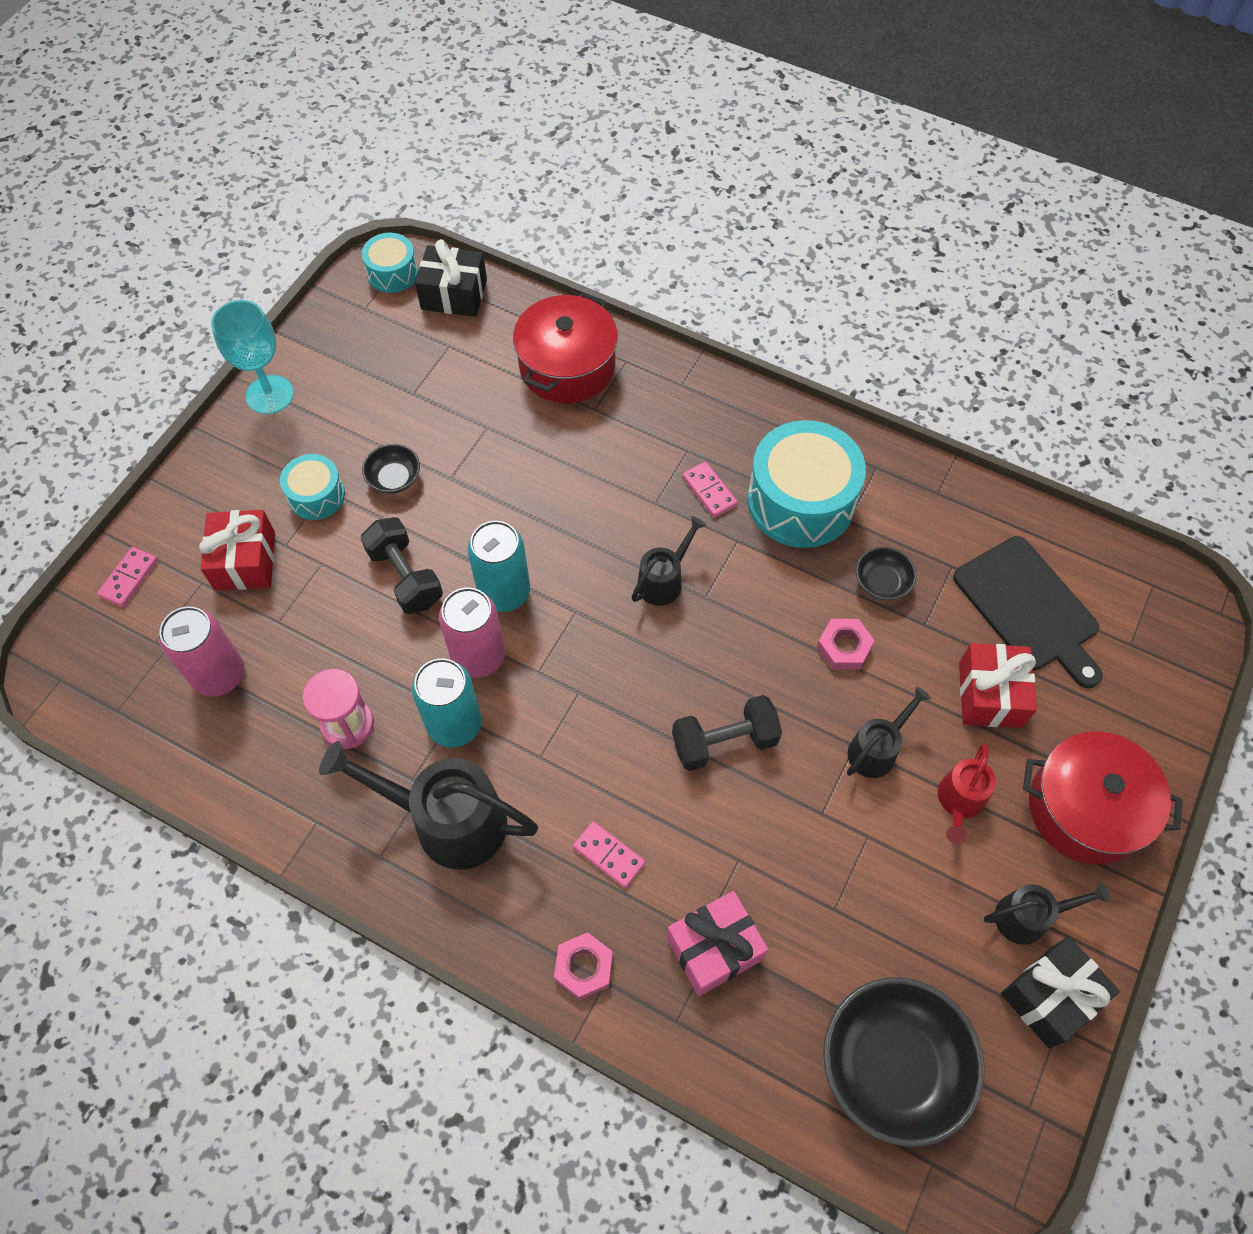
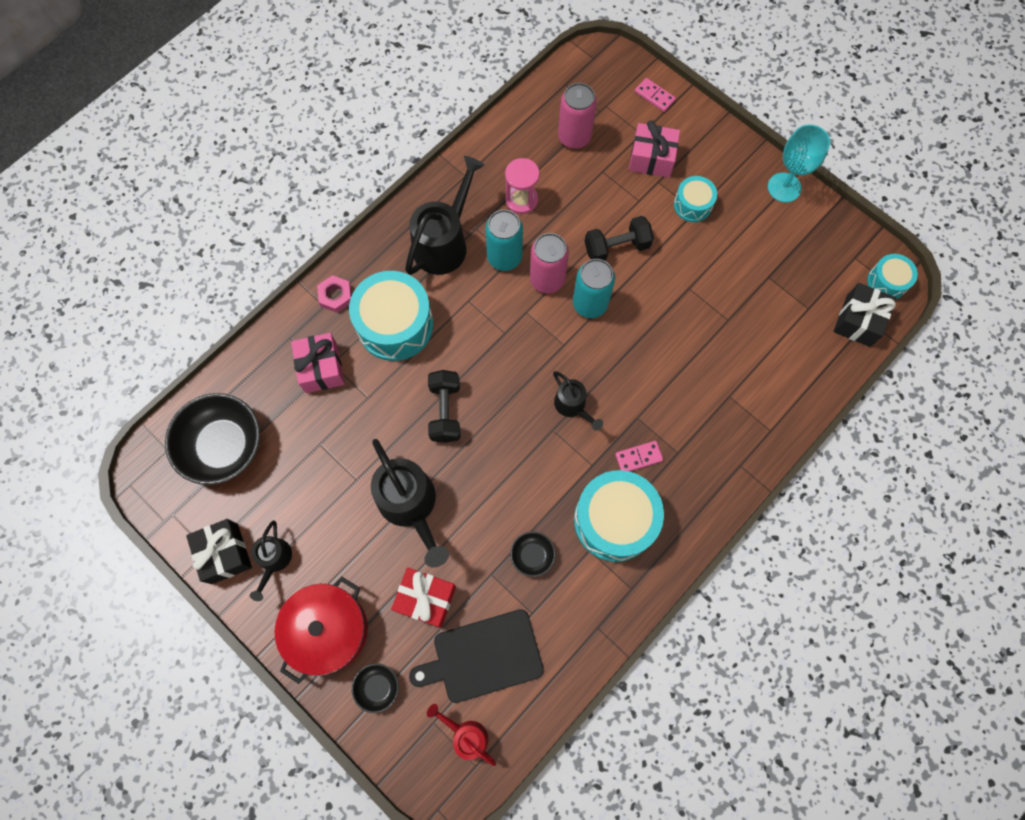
camera: 105 degrees right, 10 degrees up
red gift [199,510,275,591] -> pink gift [629,120,680,178]
black bowl [362,444,420,494] -> black bowl moved to [352,663,399,713]
red pot [513,292,618,403] -> none
pink domino [573,821,645,888] -> turquoise drum [349,271,433,361]
pink nut [816,619,875,670] -> none
black watering can [847,686,931,778] -> black watering can [371,439,449,567], size x1.83
red watering can [938,743,996,844] -> red watering can moved to [427,704,496,766]

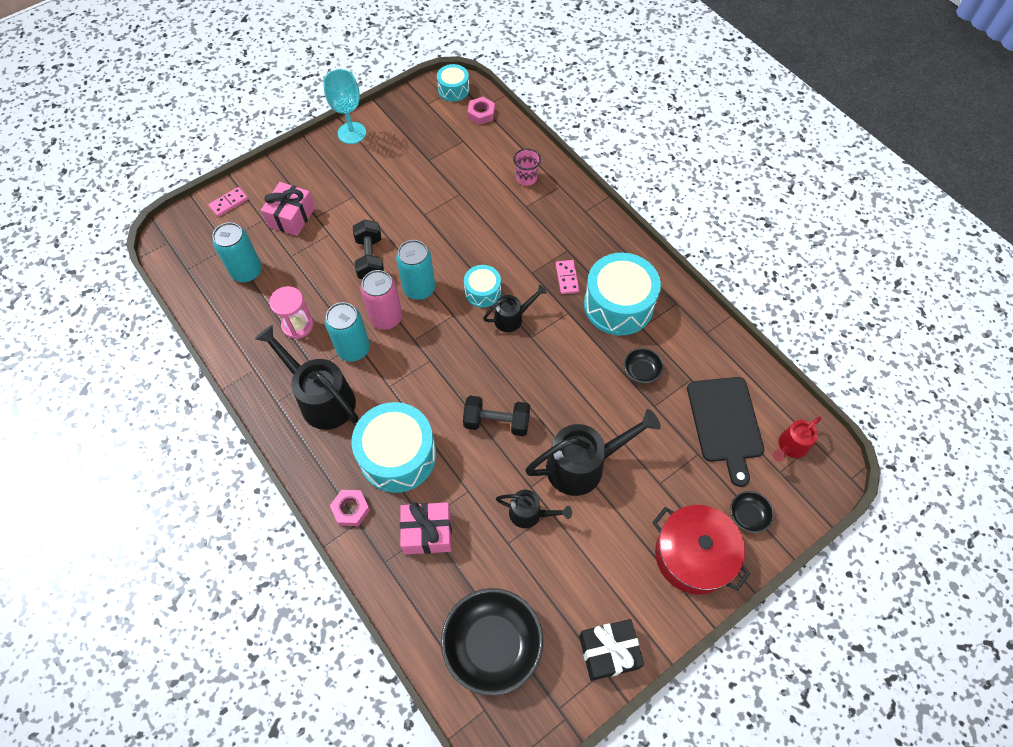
camera: 80 degrees left, 10 degrees down
black watering can [250,520,292,601] -> black watering can moved to [496,490,572,528]
red gift [391,567,456,628] -> none
pink can [558,83,597,149] -> turquoise can [212,222,262,282]
turquoise drum [674,176,717,222] -> turquoise drum moved to [464,265,501,308]
black gift [833,283,896,347] -> pink nut [467,97,495,125]
none -> pink cup [513,149,541,186]

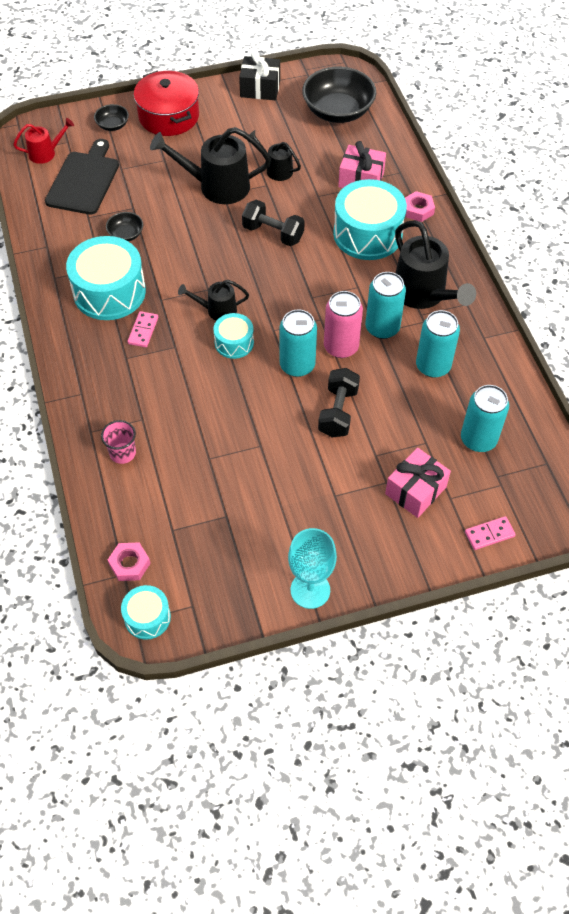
camera: 160 degrees left, 5 degrees down
pink hourglass [269,286,314,339] -> turquoise can [416,310,460,378]

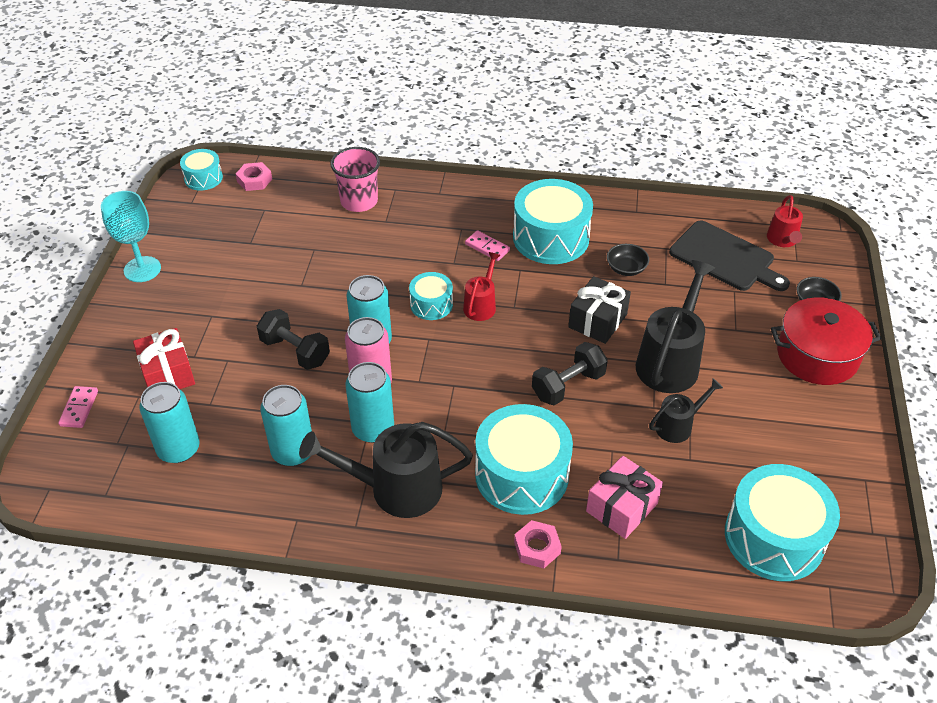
camera: 115 degrees right, 10 degrees down
pink cup [101,420,136,464] -> pink cup [330,147,380,212], size x1.54
black watering can [178,280,249,321] -> red watering can [463,252,501,321]
black gift [239,51,280,100] -> black gift moved to [568,276,631,344]
black bowl [302,67,376,123] -> turquoise drum [725,464,840,581]
pink gift [385,448,451,518] -> red gift [133,328,195,389]

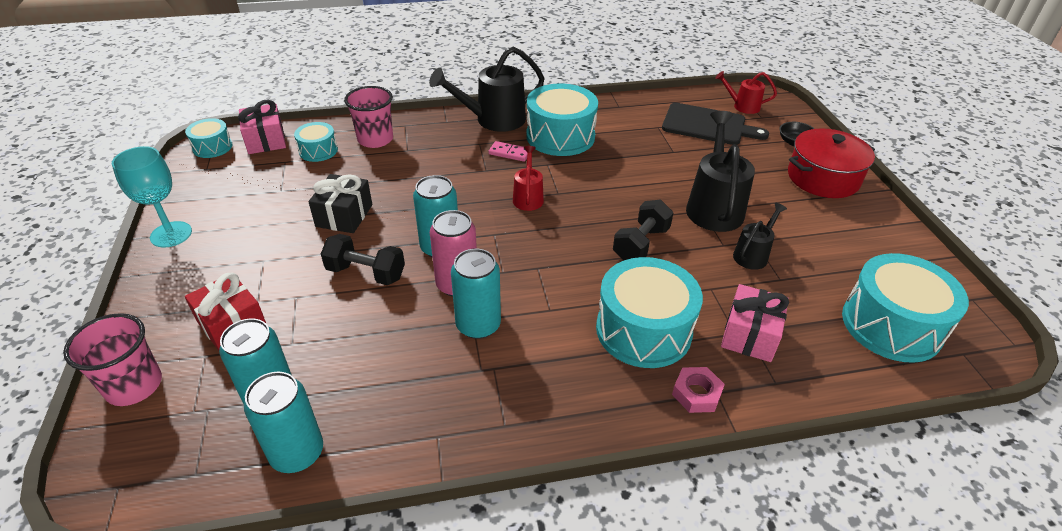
camera: 20 degrees left, 5 degrees down
pink domino [58,386,98,428] -> pink cup [63,313,162,406]
pink nut [236,162,272,191] -> pink gift [238,100,286,154]
turquoise can [260,385,312,466] -> turquoise can moved to [244,372,323,473]
black watering can [299,422,473,518] -> black watering can moved to [429,47,545,132]
turquoise drum [409,272,453,320] -> turquoise drum moved to [294,122,338,162]
black gift [568,276,631,344] -> black gift moved to [308,174,372,233]
black bowl [607,244,649,276] -> none
red watering can [767,195,803,247] -> red watering can turned 120 degrees clockwise [715,71,777,114]

